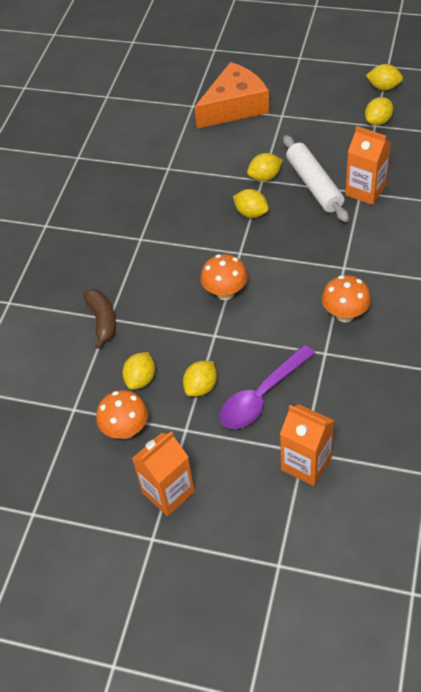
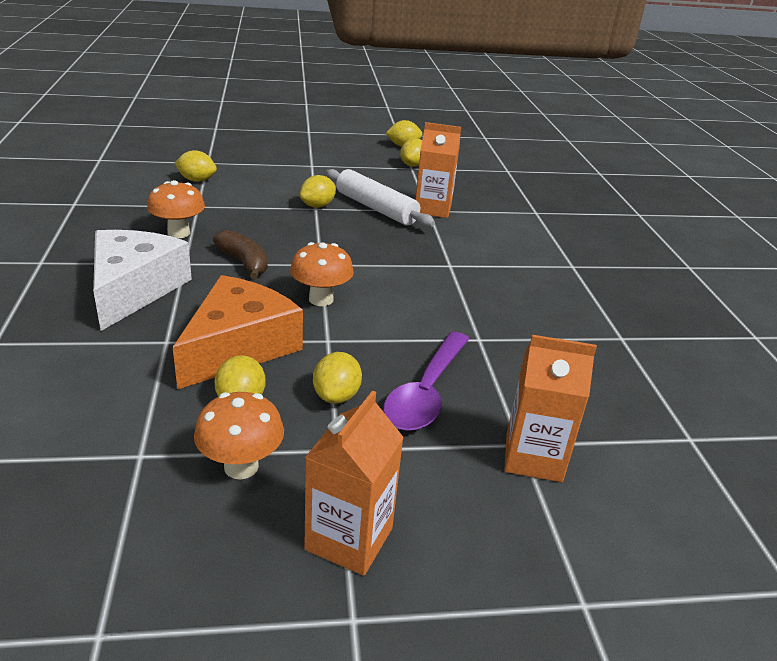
camera: 30 degrees left, 20 degrees down
brown banana [83,289,116,349] -> brown banana moved to [213,230,268,279]
orange cheese [195,62,269,129] -> orange cheese moved to [173,275,303,390]
yellow lemon [233,189,269,218] -> yellow lemon moved to [175,150,217,182]
orange mushroom [322,275,371,322] -> orange mushroom moved to [147,180,205,238]
none -> white cheese [93,230,192,331]

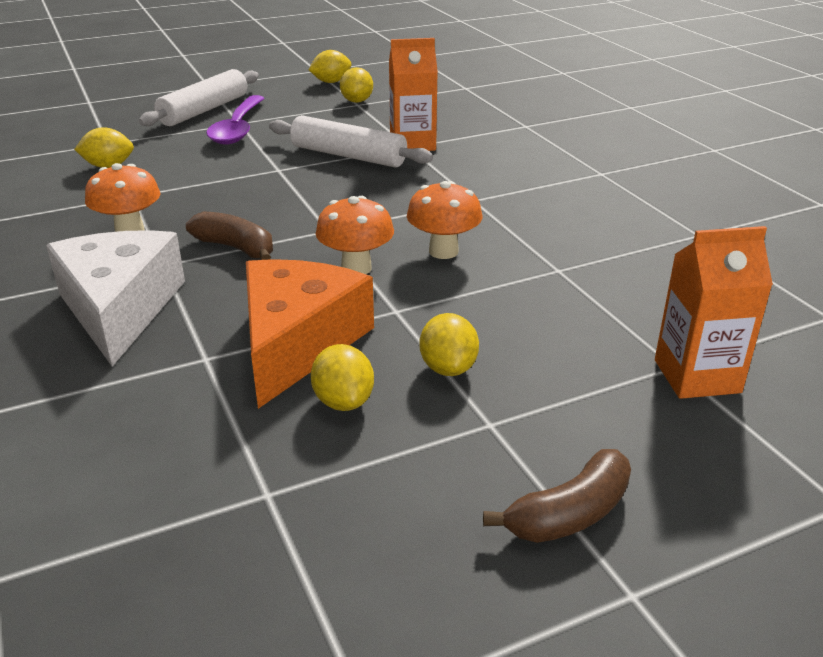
camera: 15 degrees left, 0 degrees up
orange mushroom [194,392,284,479] -> orange mushroom moved to [407,181,482,259]
yellow lemon [300,175,336,208] -> none
orange carton [304,391,404,576] -> brown banana [483,449,631,543]
purple spoon [383,332,469,431] -> purple spoon moved to [206,95,264,145]
none -> white rolling pin [139,69,259,126]

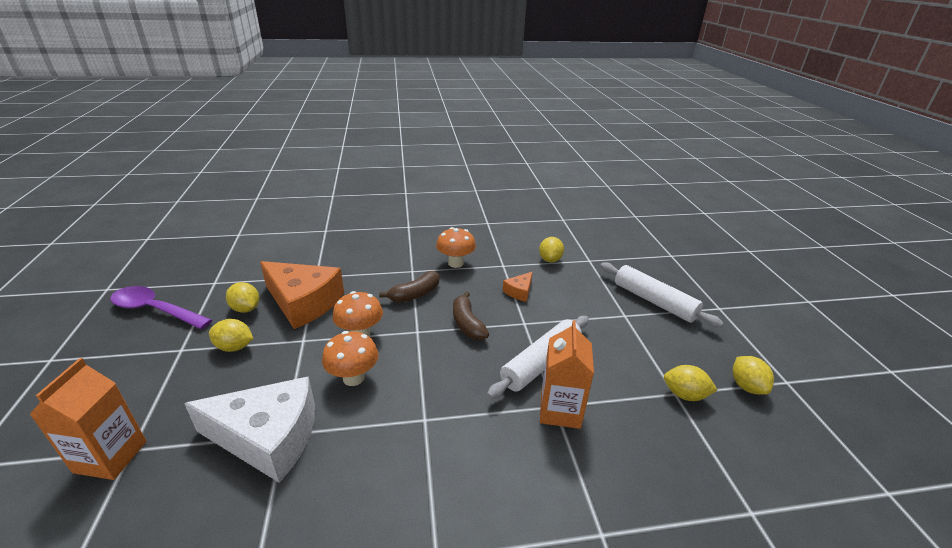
camera: 105 degrees right, 0 degrees up
white cheese [46,230,185,367] -> white cheese moved to [184,376,315,483]
purple spoon [206,95,264,145] -> purple spoon moved to [110,286,212,329]
yellow lemon [311,344,374,411] -> yellow lemon turned 45 degrees clockwise [226,282,259,313]
brown banana [483,449,631,543] -> brown banana moved to [453,291,489,340]
none -> orange cheese [503,272,533,302]

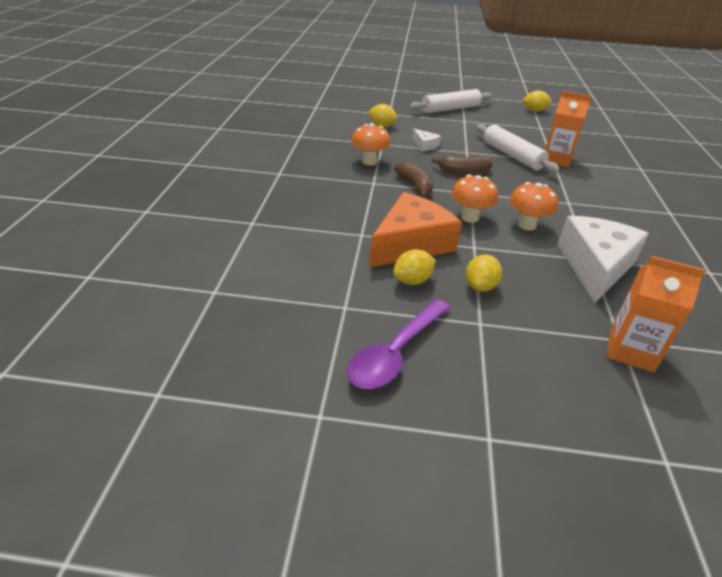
camera: 75 degrees left, 5 degrees up
orange cheese [503,272,533,302] -> white cheese [412,129,441,152]
yellow lemon [664,365,717,401] -> none

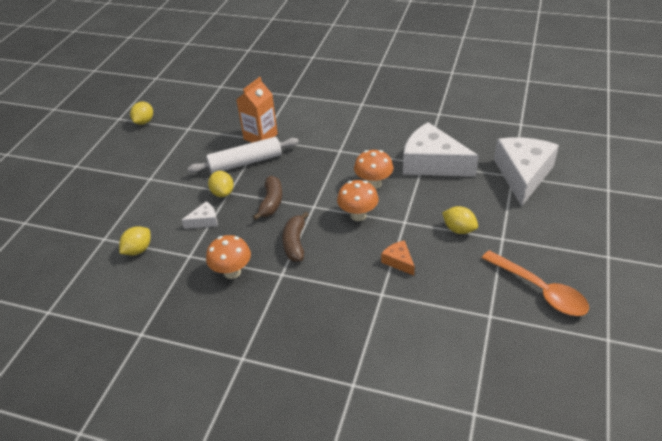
camera: 75 degrees left, 5 degrees up
purple spoon [347,299,450,389] -> orange spoon [482,250,589,316]
orange cheese [369,192,462,268] -> orange cheese [381,240,415,276], size x0.44
yellow lemon [393,249,436,285] -> yellow lemon moved to [208,171,234,197]
brown banana [394,162,433,198] -> brown banana turned 75 degrees counterclockwise [282,212,309,262]
white rolling pin [409,89,492,113] -> none
orange carton [607,256,706,373] -> white cheese [494,137,559,207]

